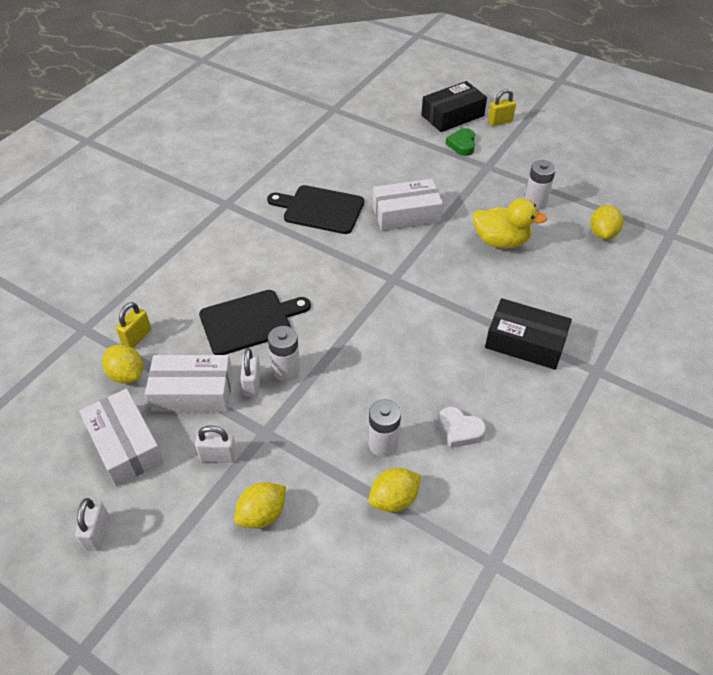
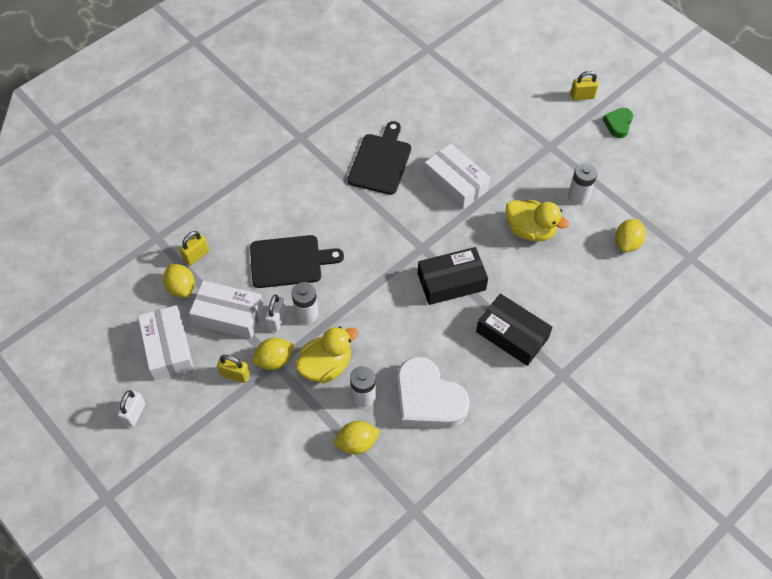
camera: 15 degrees right, 10 degrees up
white padlock [195,426,237,463] -> yellow padlock [217,355,250,383]
yellow lemon [234,482,286,529] -> yellow lemon moved to [252,338,295,370]
black cutting board [267,185,364,234] -> black cutting board turned 75 degrees clockwise [348,121,411,195]
white box [373,179,443,231] -> white box turned 45 degrees clockwise [424,143,490,210]
black box [421,81,487,132] -> black box moved to [418,247,488,305]
white heart [438,407,486,448] -> white heart [397,356,470,429], size x2.04
green heart [446,128,475,156] -> green heart moved to [603,108,633,138]
none -> yellow duck [295,326,358,383]

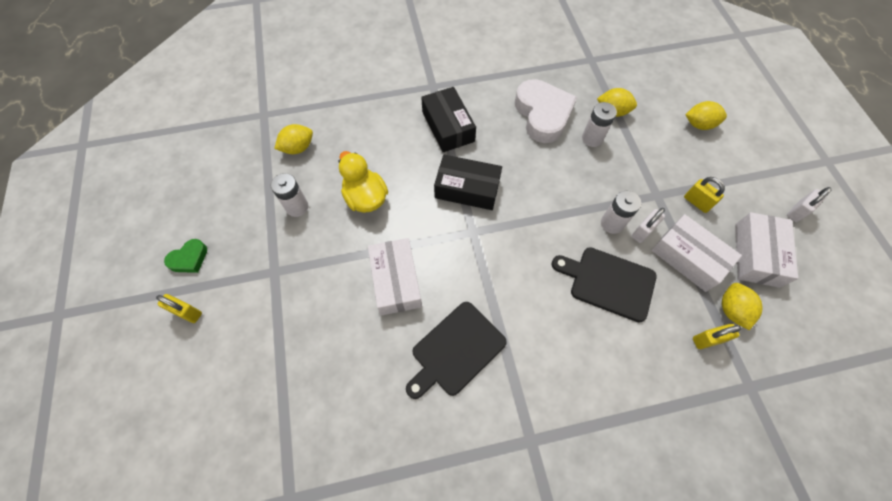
camera: 150 degrees left, 5 degrees up
yellow lemon [252,338,295,370] -> yellow lemon moved to [685,101,727,130]
yellow duck [295,326,358,383] -> none

